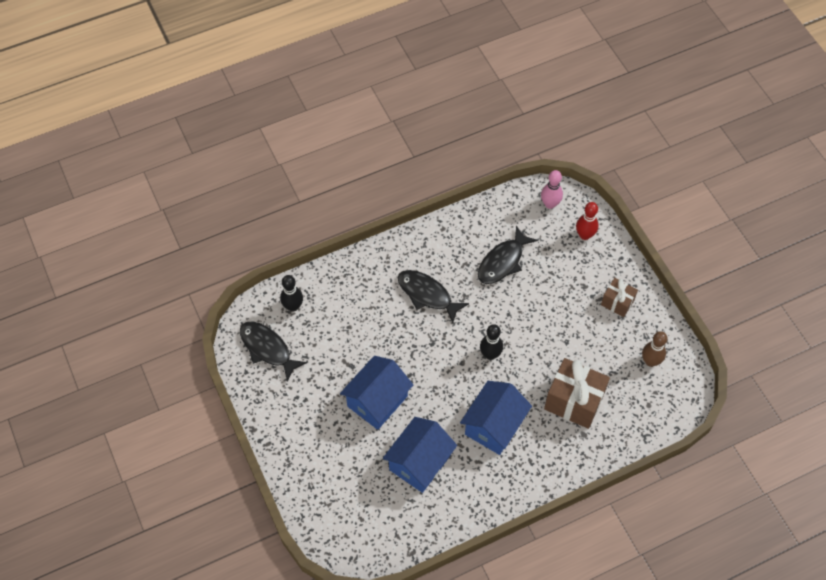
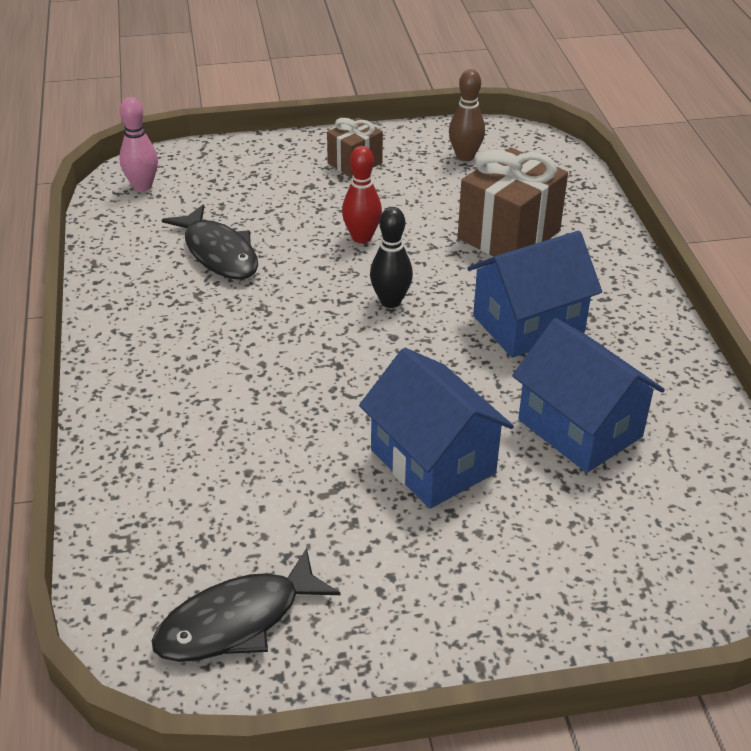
camera: 75 degrees left, 20 degrees down
black bowling pin [280,275,303,312] -> none
black fish [398,270,469,323] -> none
blue house [460,381,532,455] -> blue house turned 75 degrees counterclockwise [467,231,602,358]
red bowling pin [576,202,598,240] -> red bowling pin moved to [342,146,382,243]

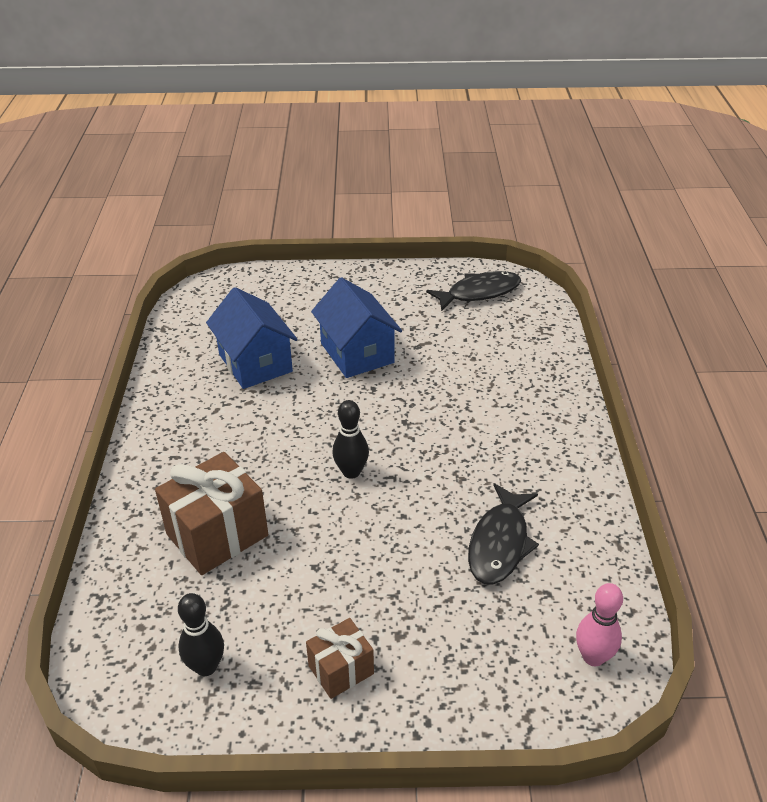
camera: 170 degrees left, 0 degrees up
black fish [162,204,258,280] -> black fish turned 135 degrees counterclockwise [468,483,539,584]
red bowling pin [342,146,382,243] -> none
brown bowling pin [449,69,485,161] -> black bowling pin [178,593,224,676]
blue house [467,231,602,358] -> none

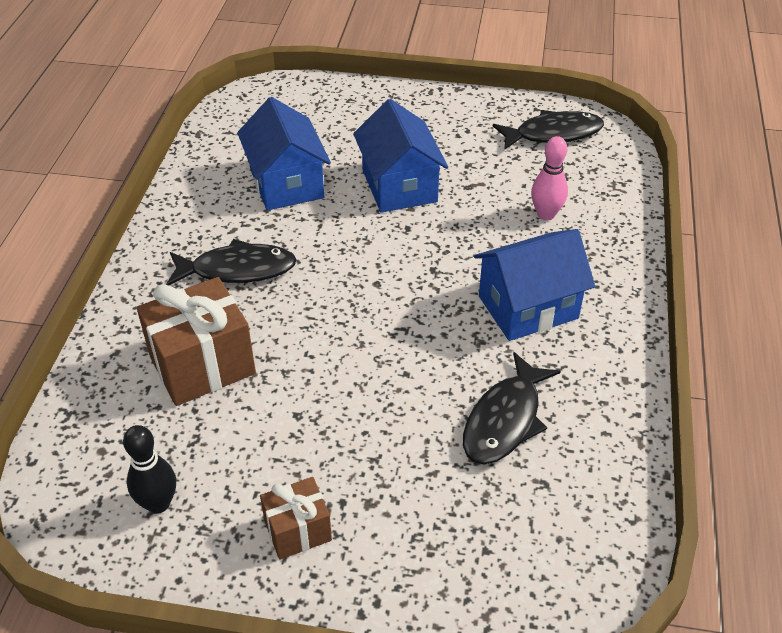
camera: 10 degrees right, 5 degrees up
black bowling pin [332,400,369,479] -> none
pink bowling pin [576,583,623,666] -> pink bowling pin moved to [531,136,568,220]
none -> black fish [166,239,297,286]
none -> blue house [474,229,595,341]

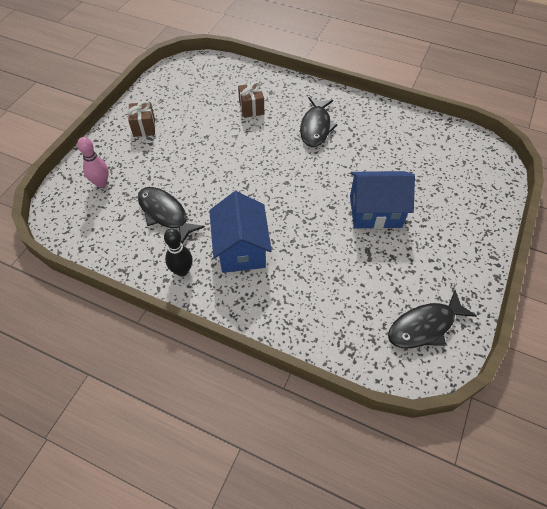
camera: 105 degrees right, 10 degrees up
black bowling pin [123,425,176,514] -> black bowling pin moved to [164,228,193,277]
brown gift [137,277,256,406] -> brown gift [238,81,264,118], size x0.57
blue house [237,97,331,211] -> none
black fish [493,110,604,150] -> black fish turned 60 degrees clockwise [388,290,477,348]
pink bowling pin [531,136,568,220] -> pink bowling pin moved to [77,137,109,188]

